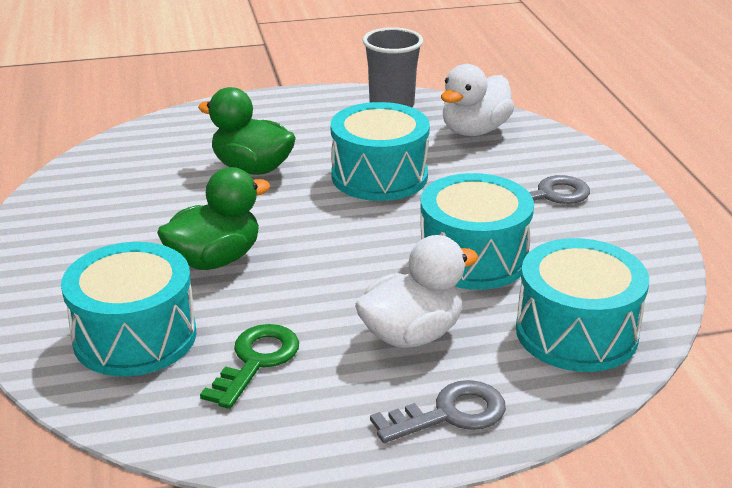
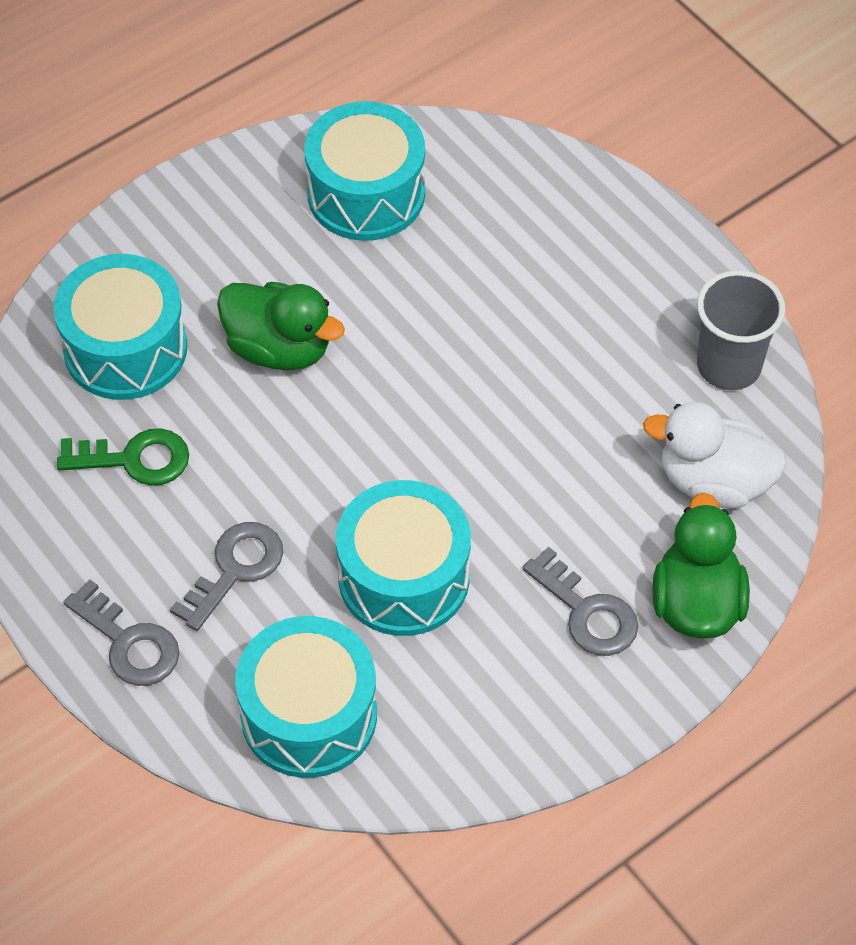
camera: 65 degrees right, 25 degrees up
green duck [198,87,296,175] -> green duck moved to [652,493,750,639]
turquoise drum [331,102,430,201] -> turquoise drum moved to [304,101,425,241]
white duck [355,235,478,348] -> grey key [170,522,283,631]

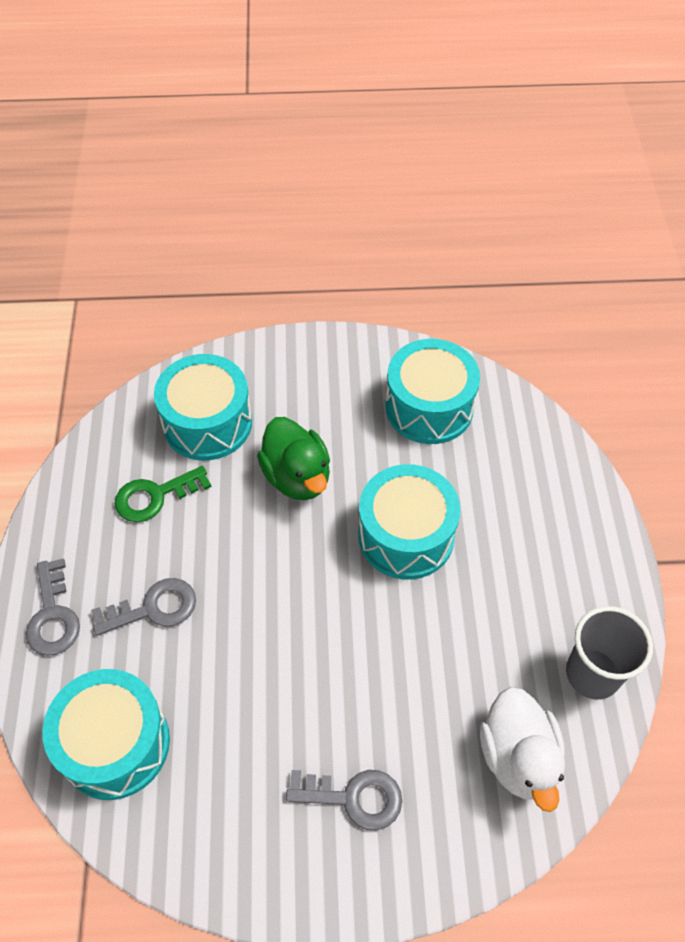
camera: 35 degrees right, 0 degrees up
green key [57,428,189,486] -> green key turned 120 degrees clockwise [115,466,212,522]
turquoise drum [336,480,471,636] -> turquoise drum moved to [358,464,460,580]
grey key [523,546,638,656] -> grey key turned 75 degrees counterclockwise [286,770,402,831]
white duck [643,402,787,508] -> white duck turned 150 degrees counterclockwise [480,687,565,812]
green duck [652,493,750,639] -> none

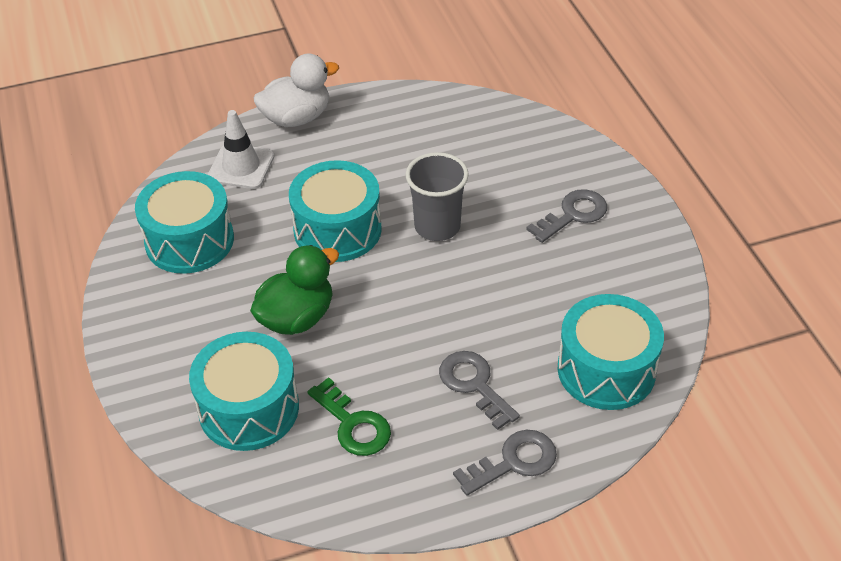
camera: 105 degrees left, 10 degrees down
grey key [286,770,402,831] -> grey key turned 60 degrees clockwise [526,189,607,243]
white duck [480,687,565,812] -> white duck moved to [254,54,339,127]
grey cup [566,606,653,699] -> grey cup moved to [406,152,469,241]
none -> white traffic cone [208,110,275,189]

